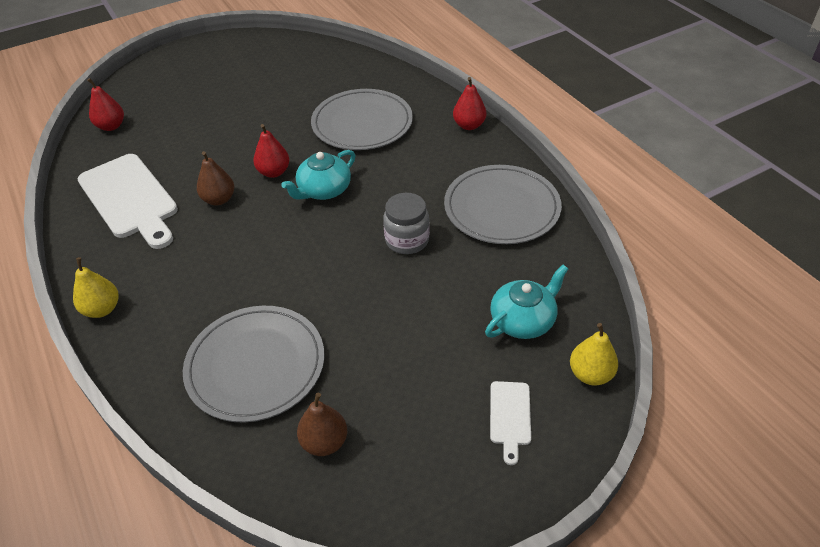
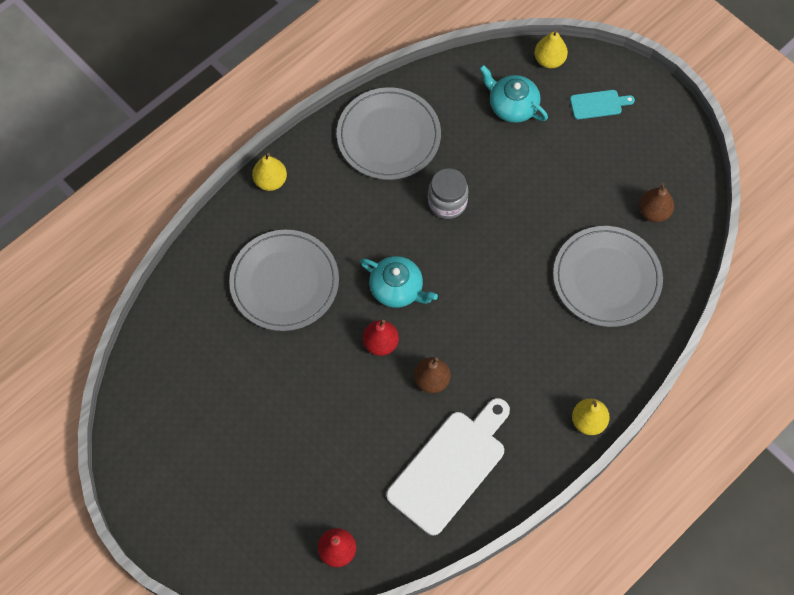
camera: 105 degrees left, 20 degrees up
red pear [453,77,486,130] -> yellow pear [252,153,287,191]
white cutting board [490,381,531,465] -> turquoise cutting board [570,90,635,120]

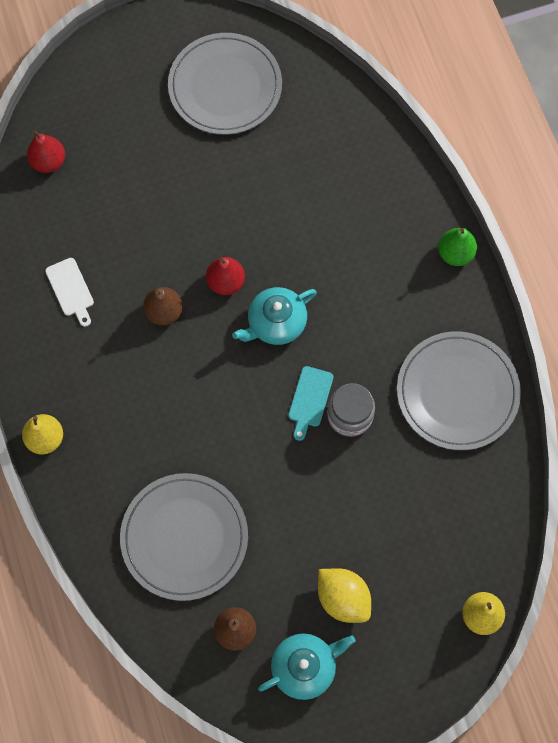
camera: 115 degrees right, 5 degrees up
grey plate [229,230,339,331] -> grey plate moved to [168,33,282,135]
yellow pear [252,153,287,191] -> green pear [438,228,477,266]
white cutting board [386,398,510,536] -> white cutting board [45,258,94,327], size x0.46
turquoise teapot [479,65,548,123] -> turquoise teapot moved to [258,633,355,700]
turquoise cutting board [570,90,635,120] -> turquoise cutting board moved to [288,366,333,441]
none -> yellow lemon [318,568,371,623]

